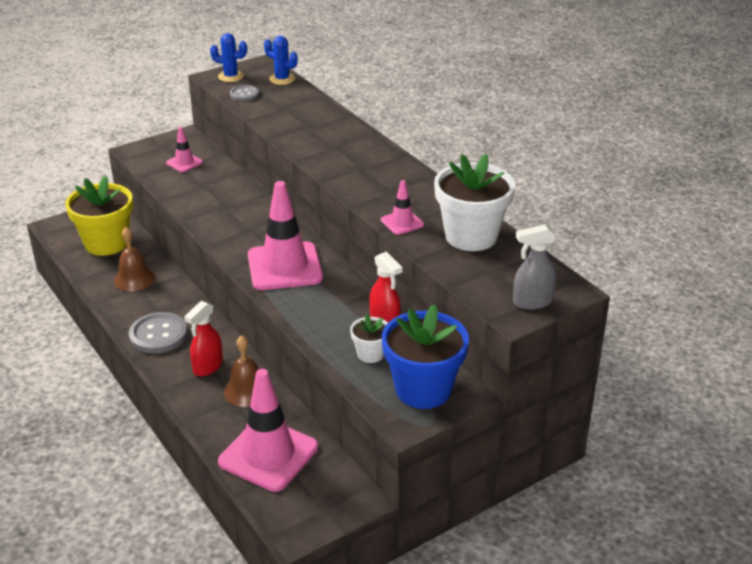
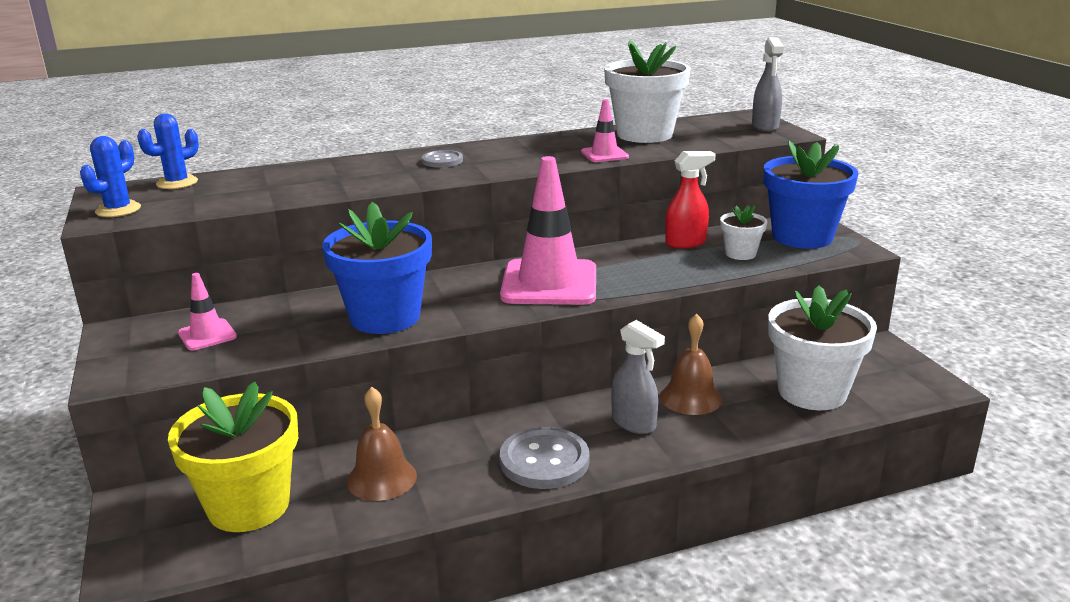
camera: 75 degrees left, 10 degrees down
red spray bottle [184,301,223,376] -> grey spray bottle [611,320,665,434]
pink traffic cone [218,369,318,492] -> white flower pot [768,285,877,410]
grey button [230,85,259,101] -> grey button moved to [422,150,463,168]
none -> blue flower pot [322,202,432,334]

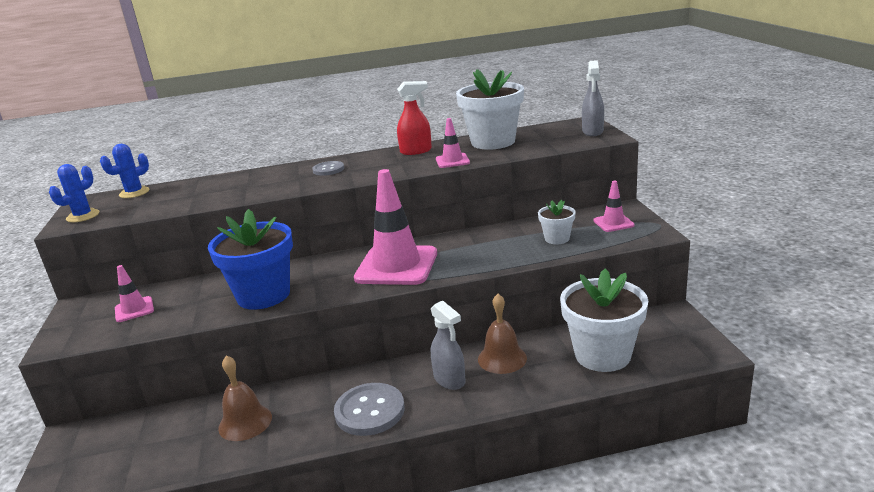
camera: 10 degrees right, 0 degrees up
yellow flower pot [168,382,298,532] -> none
red spray bottle [665,151,716,248] -> red spray bottle moved to [397,81,432,155]
blue flower pot [764,141,858,249] -> pink traffic cone [593,181,635,232]

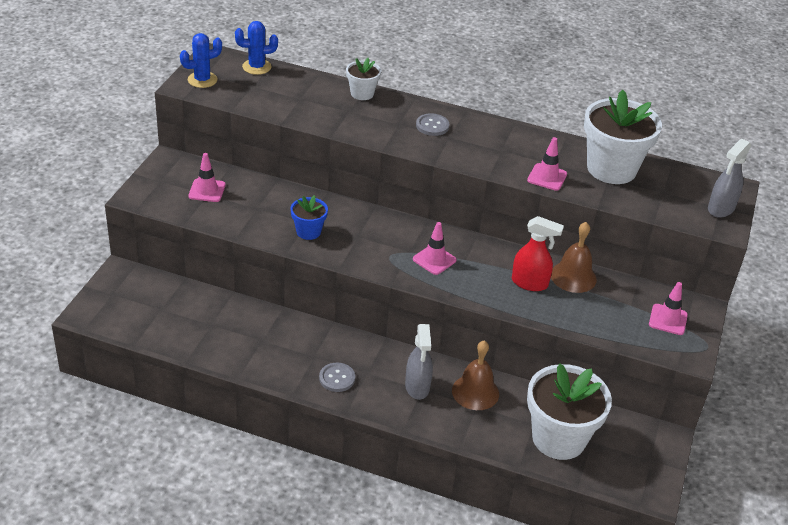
camera: 25 degrees right, 15 degrees up
blue flower pot [208,209,293,310] -> blue flower pot [290,195,328,240], size x0.50
brown bell [218,355,272,441] -> brown bell moved to [551,222,597,293]
grey button [334,383,405,436] -> grey button [319,363,355,392], size x0.58
pink traffic cone [354,169,437,285] -> pink traffic cone [413,222,457,275], size x0.47
red spray bottle [397,81,432,155] -> red spray bottle moved to [512,216,564,291]
white flower pot [538,200,576,244] -> white flower pot moved to [346,58,381,100]

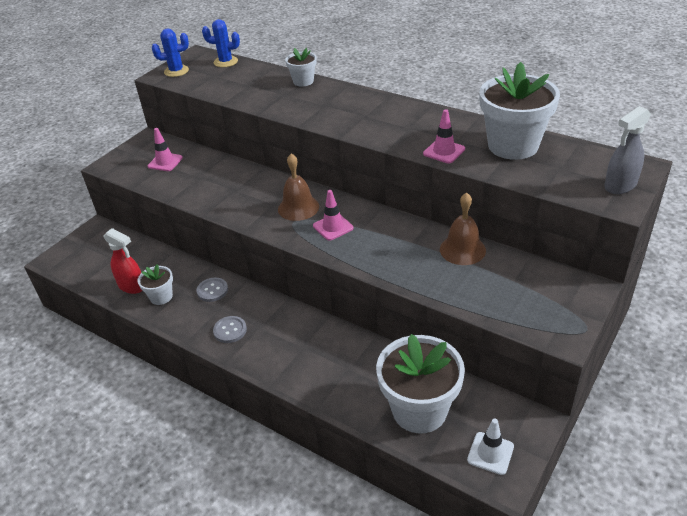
camera: 20 degrees right, 0 degrees up
blue flower pot [290,195,328,240] -> none
grey spray bottle [405,324,433,400] -> none
grey button [416,113,449,136] -> grey button moved to [196,278,228,302]
brown bell [452,340,499,410] -> brown bell moved to [278,153,319,221]
red spray bottle [512,216,564,291] -> red spray bottle moved to [104,228,142,294]
pink traffic cone [649,282,688,335] -> none
none -> white flower pot [137,264,173,305]
none -> white traffic cone [467,419,514,475]

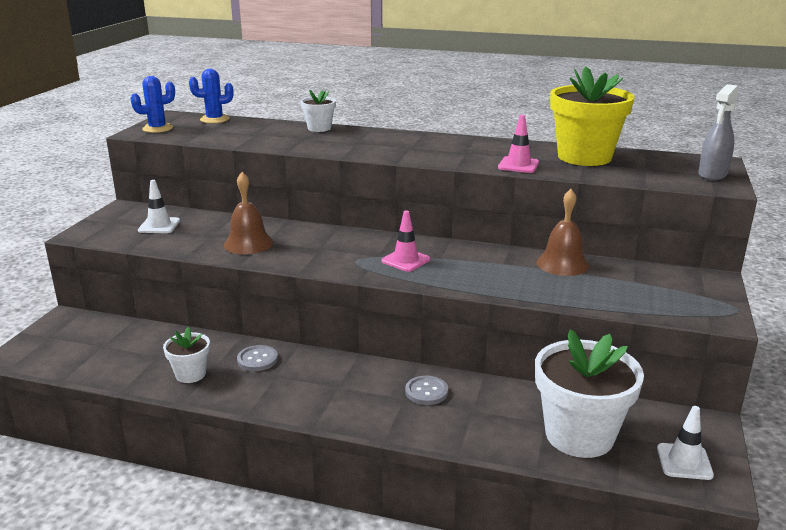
camera: 20 degrees left, 15 degrees down
red spray bottle [104,228,142,294] -> none
pink traffic cone [148,128,183,171] -> white traffic cone [138,180,180,233]
grey button [213,316,247,343] -> grey button moved to [405,376,448,405]
brown bell [278,153,319,221] -> brown bell moved to [224,172,273,254]
white flower pot [479,62,560,160] -> yellow flower pot [550,67,635,166]

